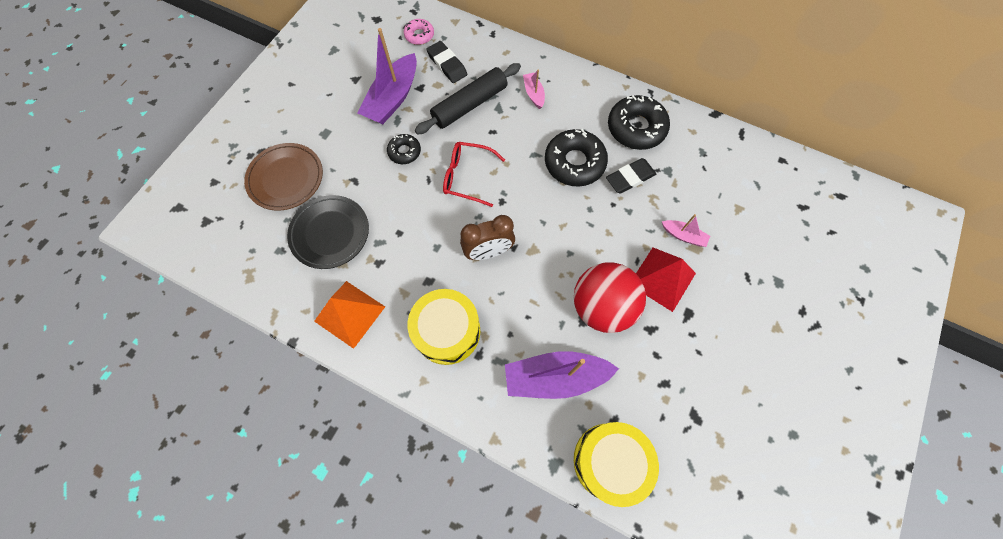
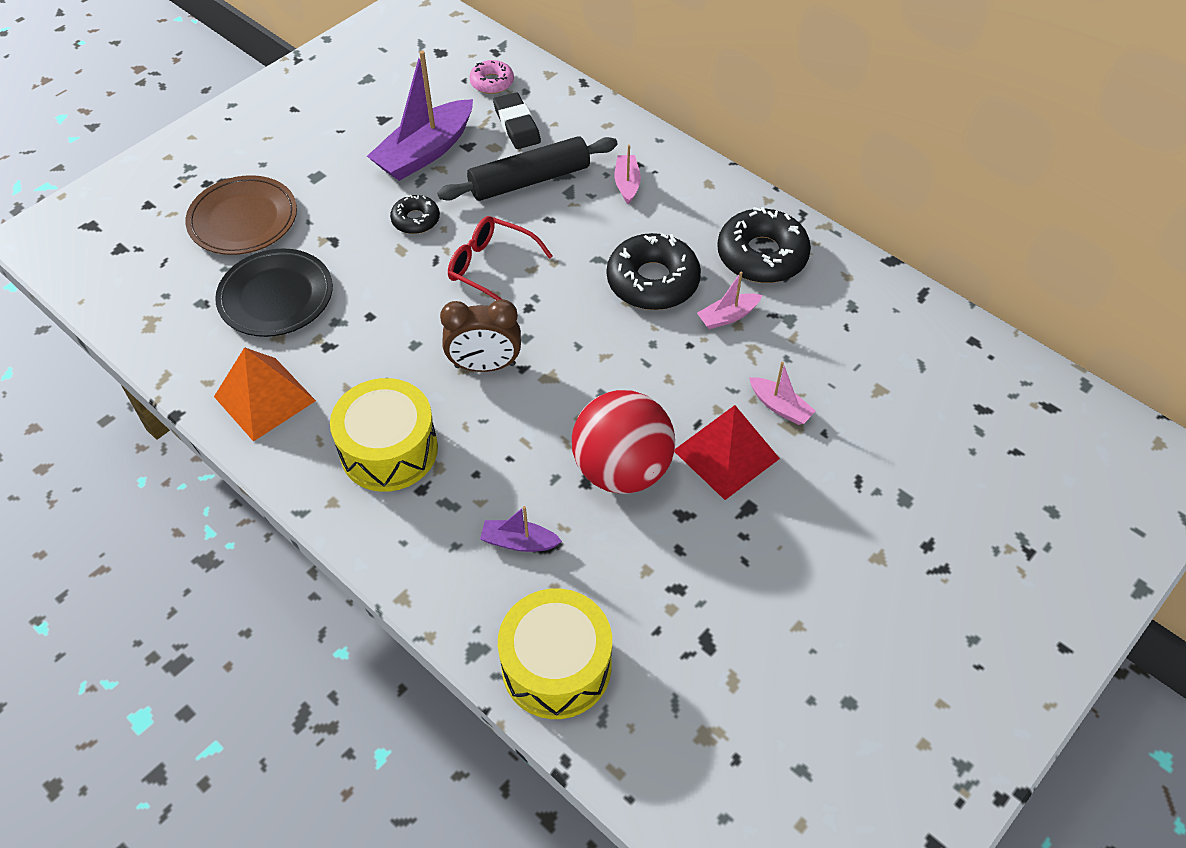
camera: 15 degrees right, 15 degrees down
purple boat [505,351,619,399] -> purple boat [480,506,562,552], size x0.49
black eraser [606,158,656,194] -> pink boat [697,271,762,329]

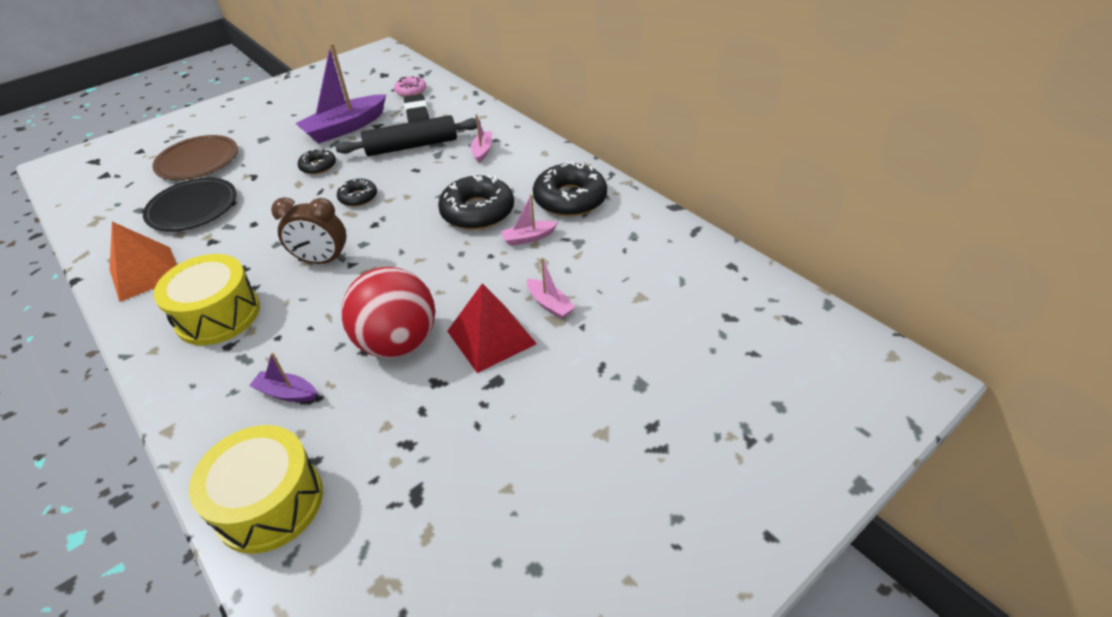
camera: 10 degrees right, 10 degrees down
red glasses [448,216,553,300] -> black donut [337,179,377,207]

